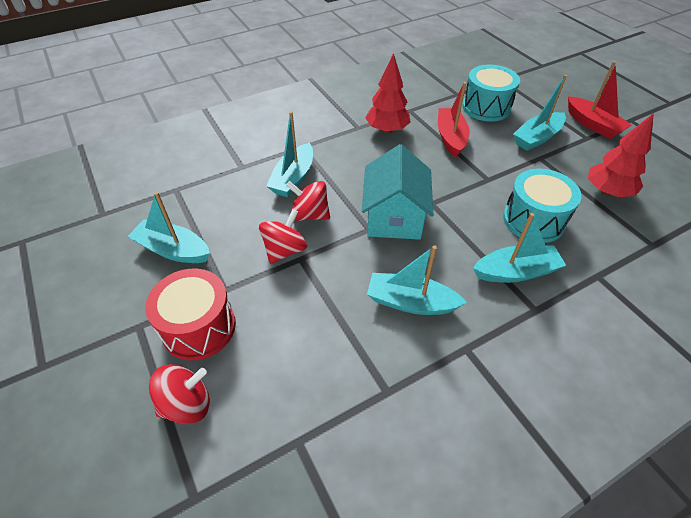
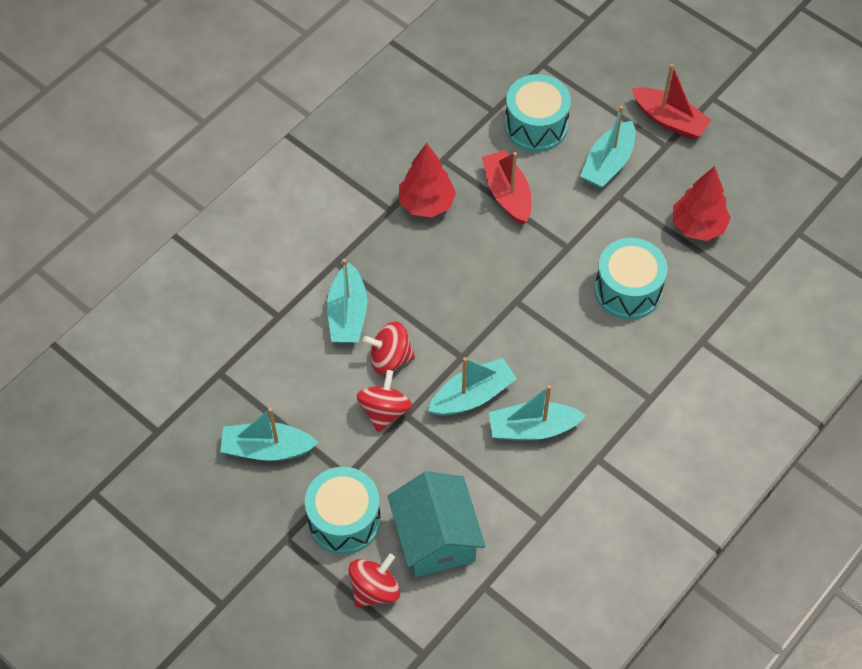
camera: 20 degrees left, 10 degrees up
red drum [145,269,236,360] -> turquoise drum [305,467,381,554]
turquoise house [362,144,434,240] -> turquoise house moved to [387,471,486,577]
turquoise boat [473,213,566,283] -> turquoise boat moved to [428,357,517,416]

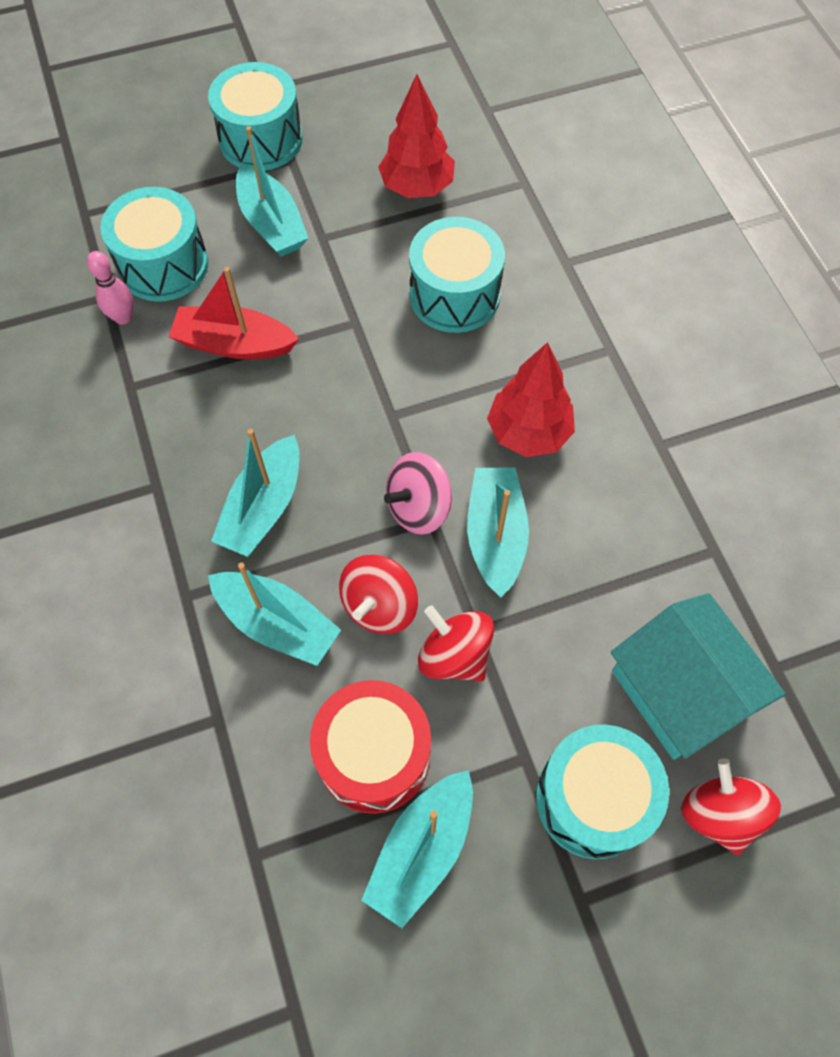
camera: 60 degrees left, 5 degrees up
turquoise house [387,471,486,577] -> turquoise house turned 45 degrees clockwise [611,593,786,760]
red tree [399,143,456,218] -> red tree moved to [487,342,575,457]
turquoise boat [489,385,586,440] -> turquoise boat moved to [211,429,300,557]
red boat [632,64,712,139] -> turquoise drum [208,62,303,171]
none -> pink bowling pin [87,251,134,325]
none -> red drum [310,680,431,814]
none -> pink spinning top [384,452,452,535]

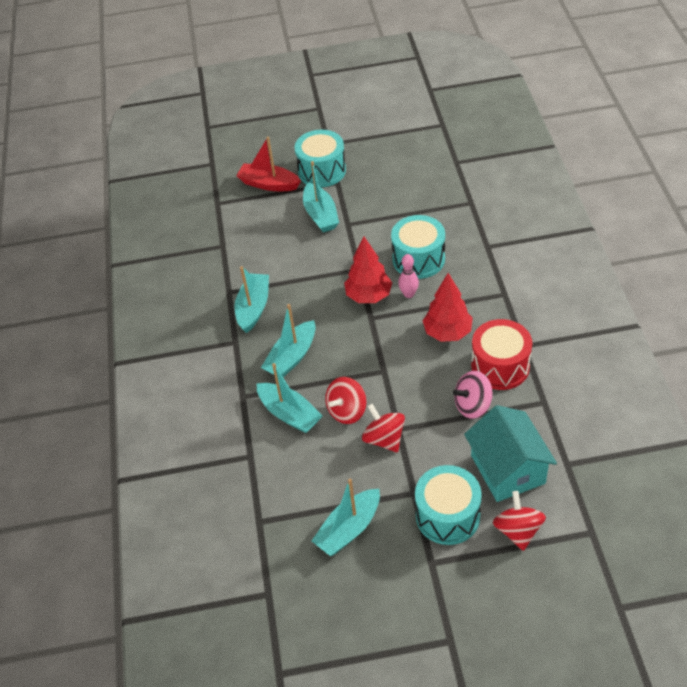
camera: 15 degrees right, 15 degrees down
pink bowling pin [87,251,134,325] -> pink bowling pin moved to [398,254,419,298]
turquoise drum [100,187,208,302] -> none
red boat [169,267,299,359] -> red boat moved to [236,137,301,191]
red drum [310,680,431,814] -> red drum moved to [471,319,532,390]
red tree [378,74,455,198] -> red tree moved to [344,236,392,303]
pink spinning top [384,452,452,535] -> pink spinning top moved to [453,371,492,419]
turquoise boat [467,468,529,597] -> turquoise boat moved to [235,266,269,333]

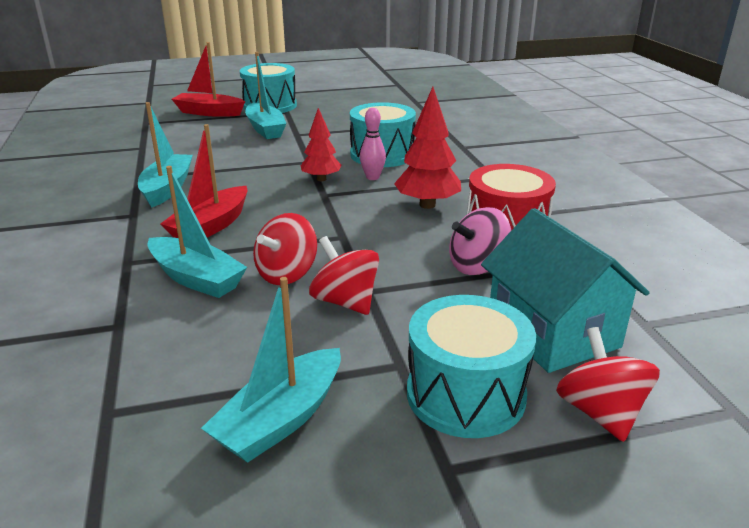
camera: 10 degrees left, 20 degrees down
turquoise boat [261,304,316,377] -> red boat [160,124,247,238]
red tree [344,236,392,303] -> red tree [301,108,342,181], size x0.67

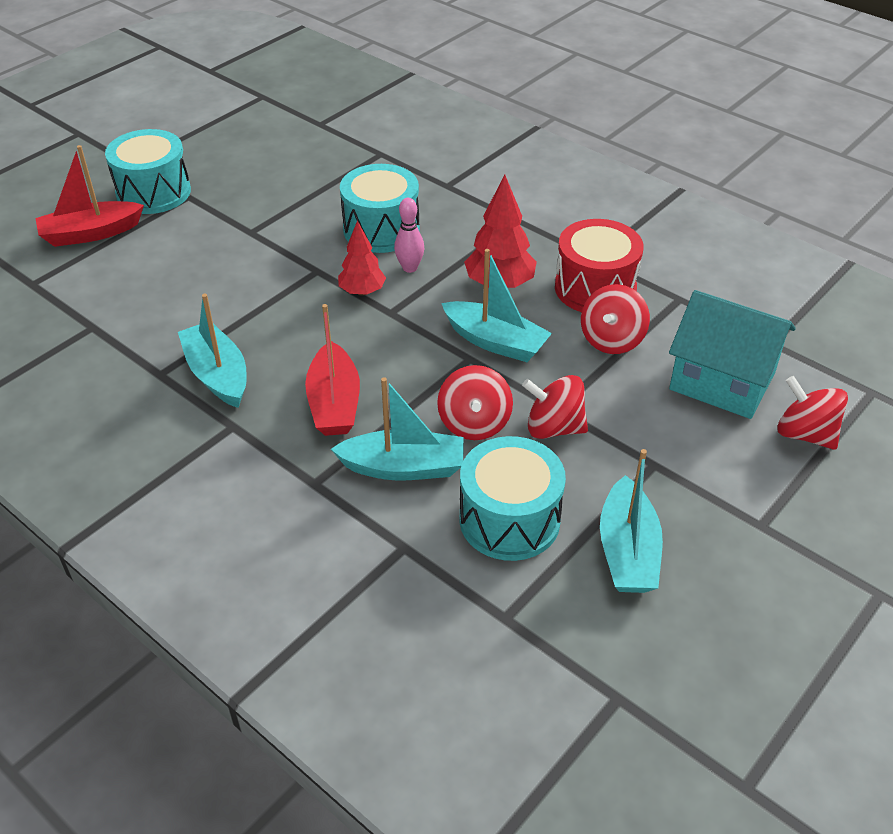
camera: 35 degrees left, 15 degrees up
turquoise boat [245,52,287,139] -> turquoise boat moved to [441,249,552,362]
turquoise drum [407,295,536,438] -> turquoise drum moved to [460,436,566,561]
pink spinning top [449,207,511,275] -> red spinning top [581,284,650,354]

